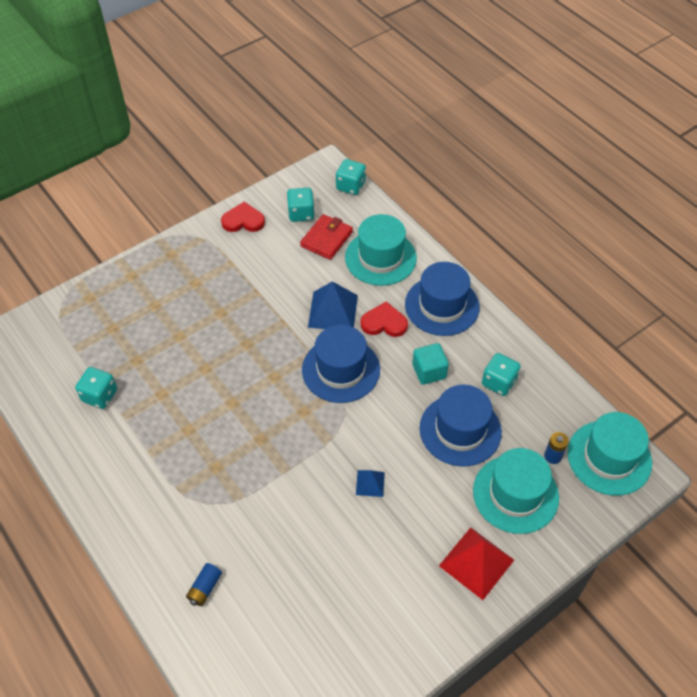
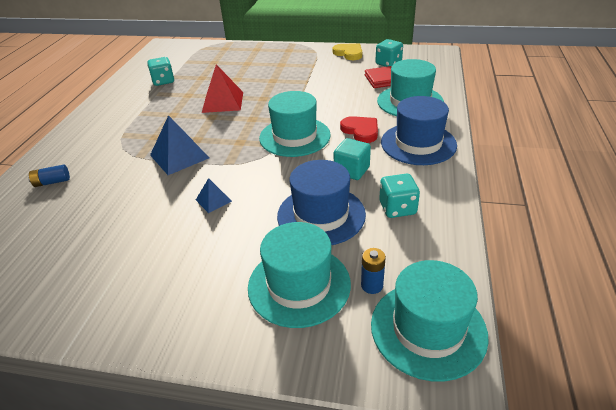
camera: 50 degrees right, 15 degrees down
red heart [221,202,265,232] -> yellow heart [333,44,362,60]
blue hat [302,325,380,403] -> turquoise hat [259,91,331,157]
blue pyramid [308,281,358,329] -> blue pyramid moved to [150,115,209,175]
turquoise dice [336,159,366,195] -> none
red pyramid [439,527,514,600] -> red pyramid moved to [202,64,243,113]

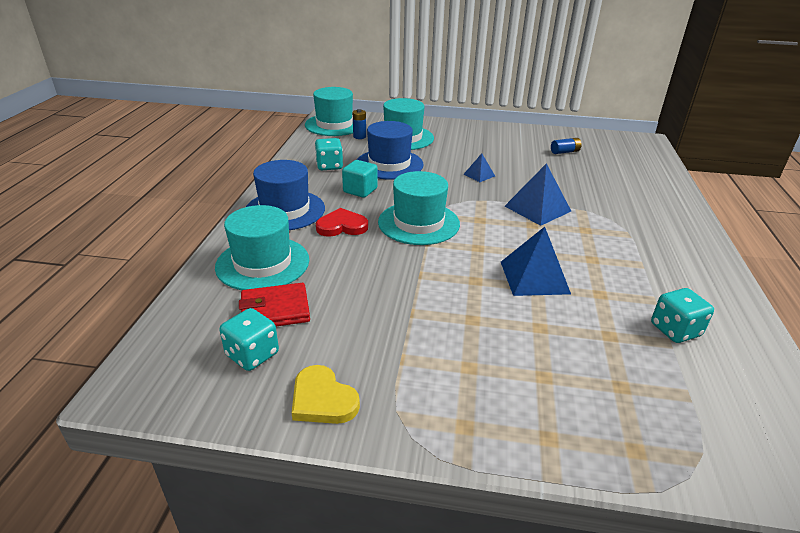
camera: 175 degrees right, 5 degrees down
blue battery [28,165,70,187] -> blue battery moved to [551,138,581,154]
red pyramid [202,64,243,113] -> blue pyramid [501,227,571,296]
red heart [340,116,378,143] -> red heart turned 120 degrees clockwise [316,208,368,237]

